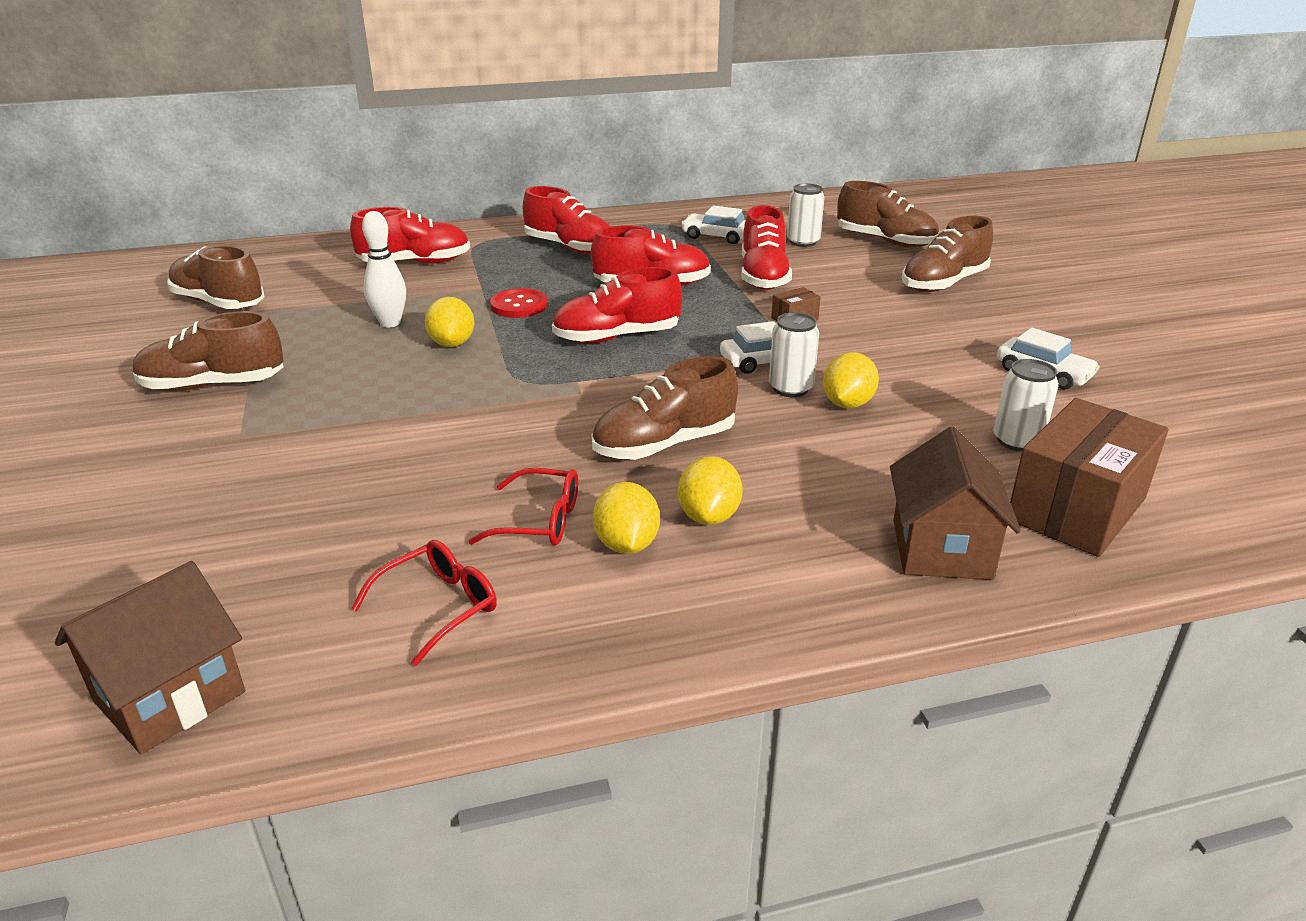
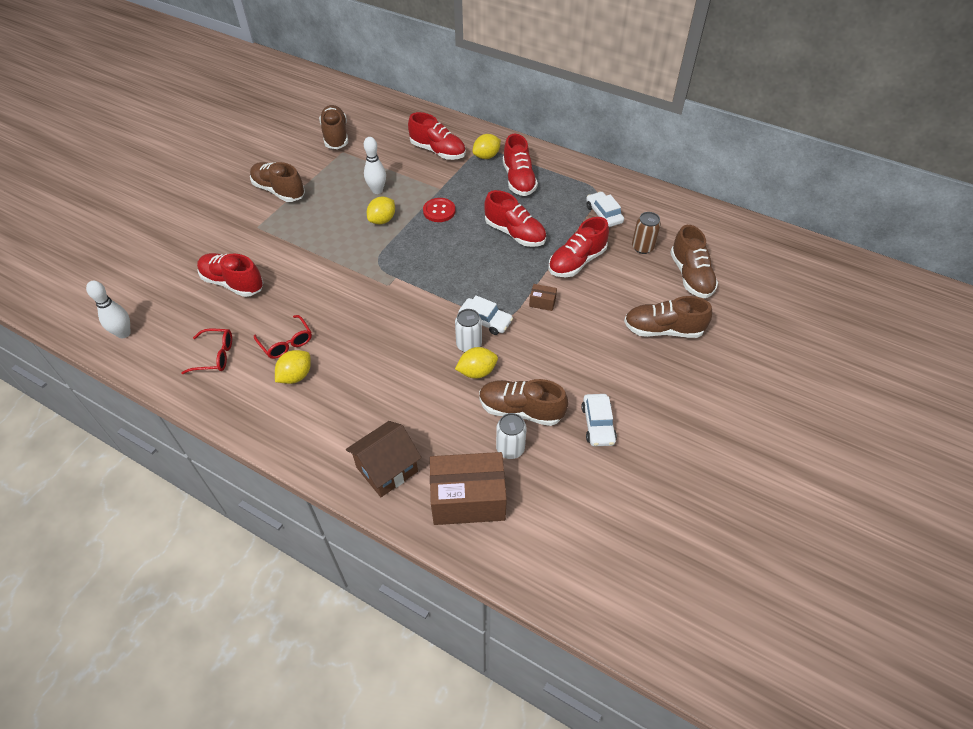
camera: 45 degrees right, 20 degrees up
brown house [55,561,245,754] -> white bowling pin [86,281,131,338]
red shoe [552,267,682,343] -> red shoe moved to [197,253,264,297]
brown shoe [592,356,738,460] -> brown shoe moved to [479,379,568,426]
yellow lemon [678,456,743,525] -> yellow lemon moved to [472,134,501,159]
white can [787,183,824,247] -> brown can [632,212,661,254]

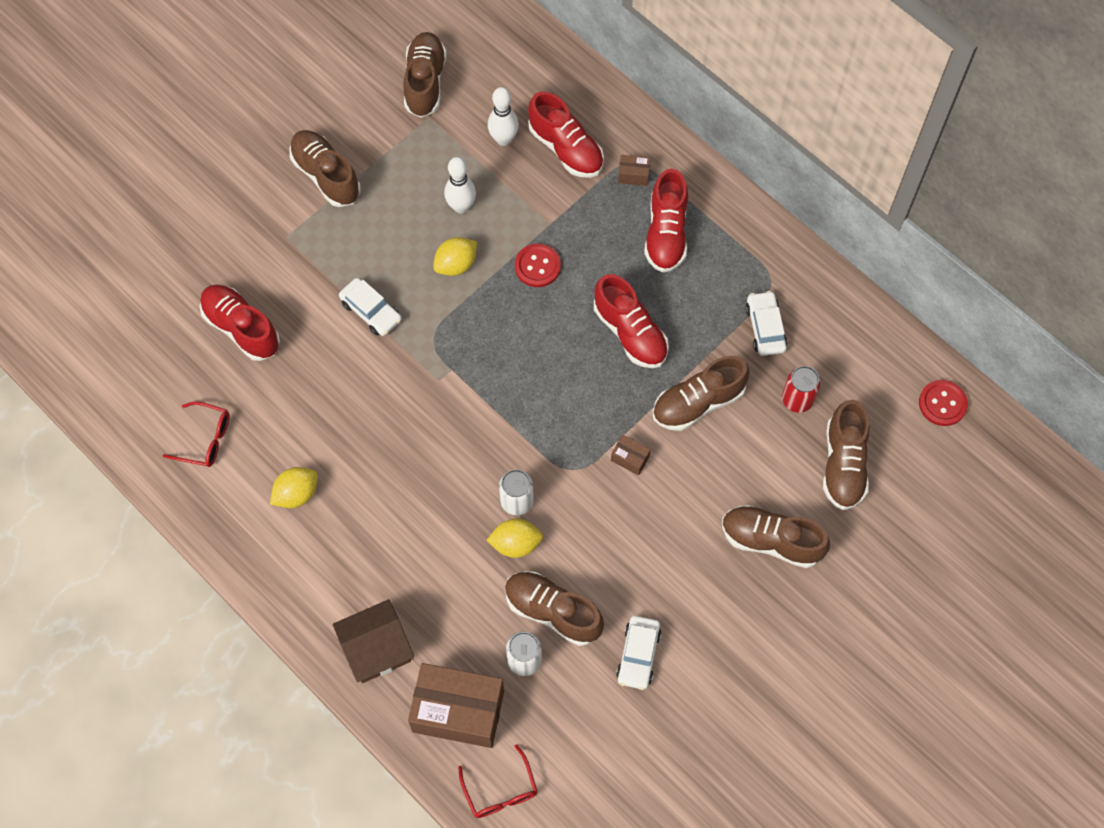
camera: 15 degrees right, 15 degrees up
white bowling pin [86,281,131,338] -> white bowling pin moved to [488,87,519,146]
red glasses [254,315,312,359] -> red glasses moved to [458,744,538,818]
white car [458,295,513,335] -> white car moved to [339,278,402,336]
yellow lemon [472,134,501,159] -> brown box [618,155,651,186]
red shoe [549,217,609,277] -> brown shoe [653,356,750,431]
brown can [632,212,661,254] -> red can [782,366,821,413]
none -> red button [919,380,968,426]

